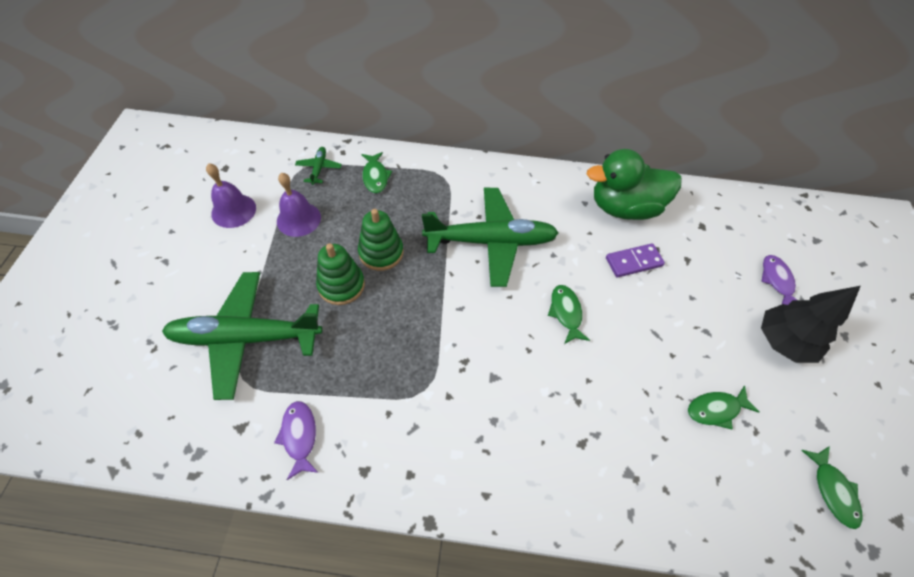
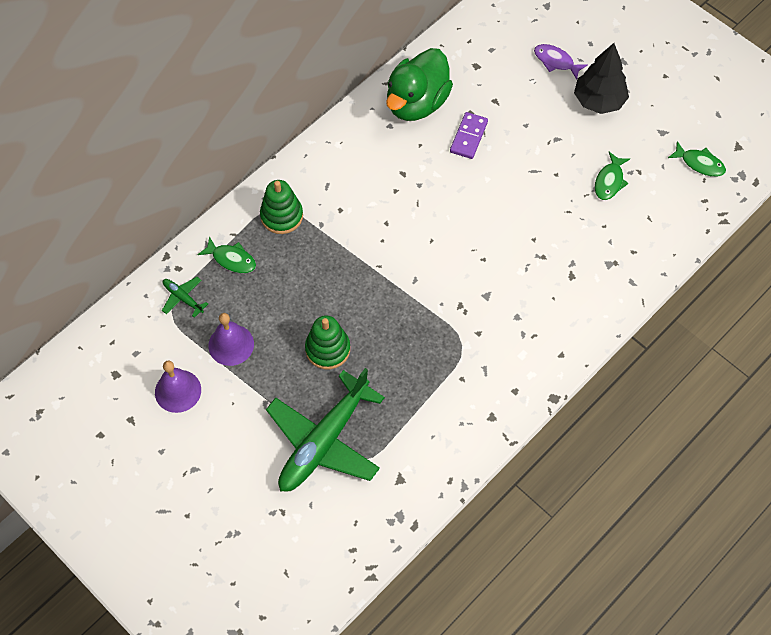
camera: 50 degrees left, 5 degrees up
purple fish [274,401,318,480] -> none
green stacking toy [358,209,403,271] -> green stacking toy moved to [260,180,303,234]
green plane [422,188,559,287] -> none
green fish [548,285,590,344] -> none

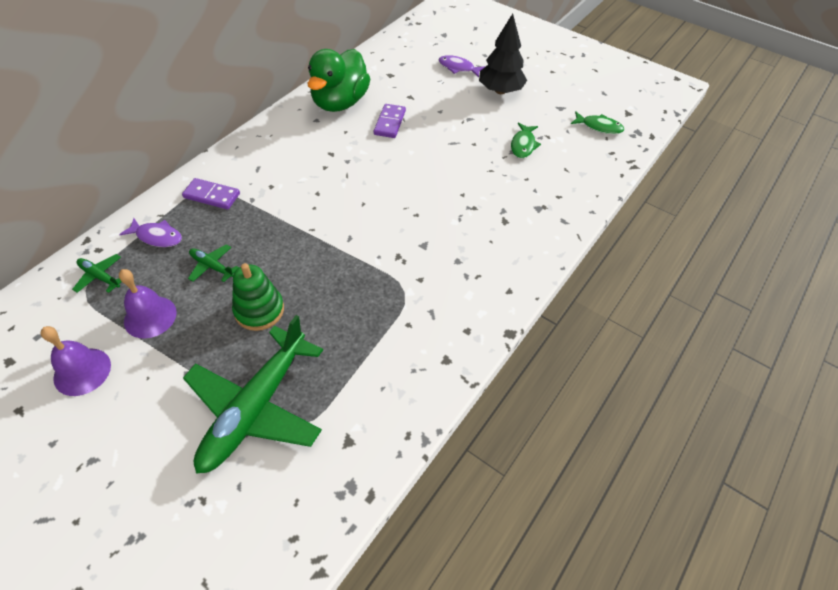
camera: 10 degrees left, 10 degrees down
green fish [198,236,256,273] -> purple fish [119,218,182,247]
green stacking toy [260,180,303,234] -> purple domino [182,178,240,209]
none -> green plane [188,244,239,282]

